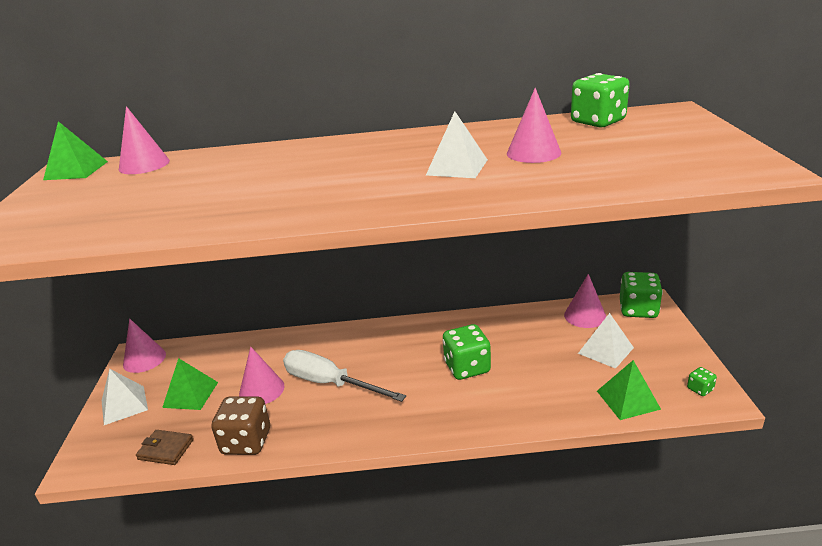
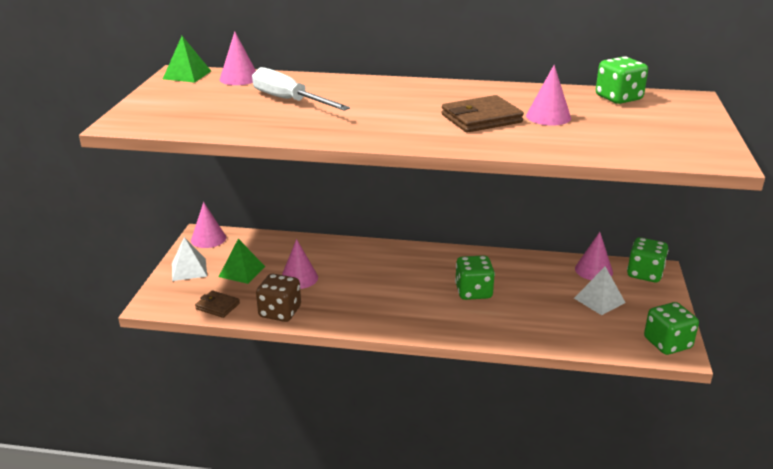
camera: 10 degrees right, 0 degrees up
white screwdriver [283,350,406,402] -> white screwdriver moved to [252,67,350,111]
white pyramid [426,111,488,178] -> brown wallet [441,95,524,133]
green pyramid [597,360,661,420] -> none
green dice [687,367,717,396] -> green dice [644,302,699,355], size x2.15

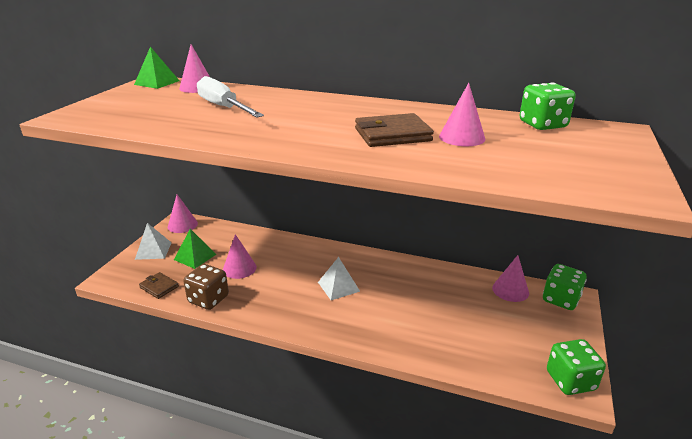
camera: 10 degrees right, 0 degrees up
green dice [455,256,495,300] -> none
white pyramid [574,267,626,315] -> white pyramid moved to [318,257,360,300]

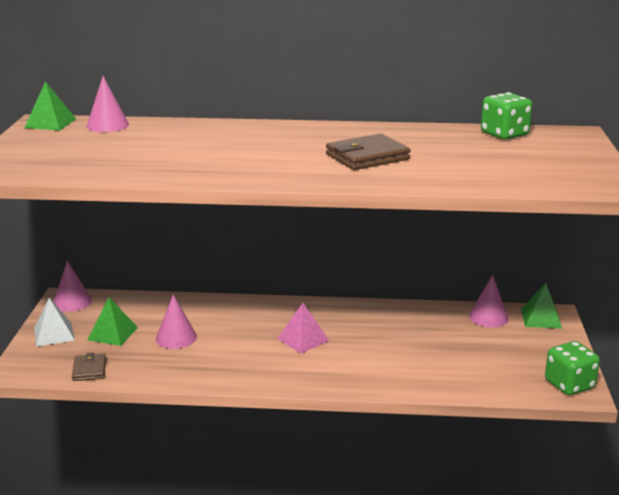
camera: 15 degrees left, 5 degrees down
brown wallet [139,272,179,299] -> brown wallet turned 60 degrees clockwise [72,353,106,381]
brown dice [183,264,229,310] -> none
white screwdriver [197,76,264,118] -> none
white pyramid [318,257,360,300] -> pink pyramid [277,303,329,354]
pink cone [439,83,485,146] -> none
green dice [543,264,587,310] -> green pyramid [521,283,562,329]

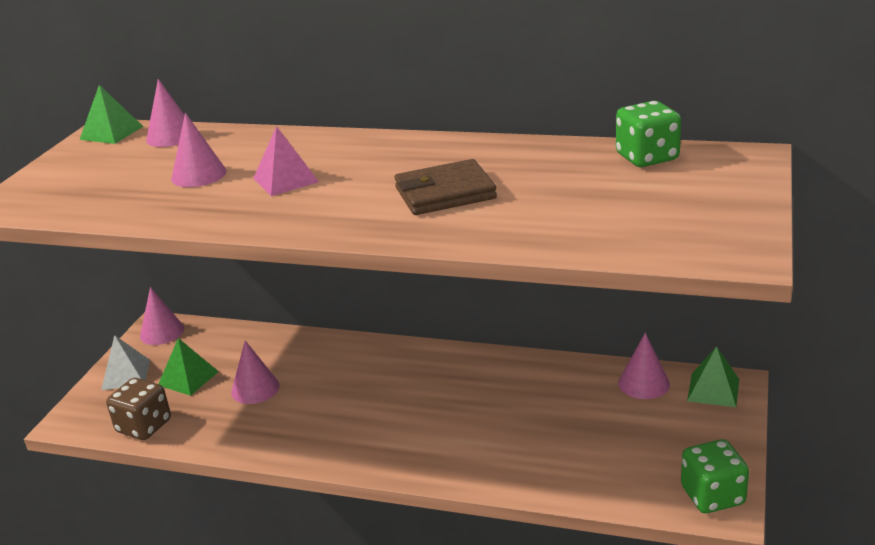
camera: 15 degrees right, 5 degrees up
brown wallet [72,353,106,381] -> brown dice [106,378,171,440]
pink pyramid [277,303,329,354] -> pink pyramid moved to [253,126,319,196]
none -> pink cone [171,113,226,187]

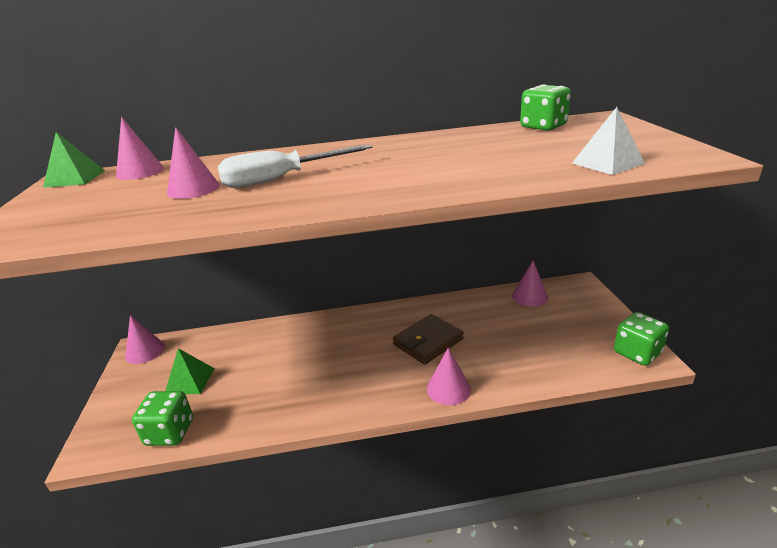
camera: 25 degrees left, 0 degrees up
white pyramid [101,335,150,390] -> white pyramid moved to [572,107,645,175]
brown dice [106,378,171,440] -> green dice [132,391,193,446]
pink cone [231,341,280,404] -> pink cone moved to [427,348,471,405]
pink pyramid [253,126,319,196] -> white screwdriver [218,145,372,188]
brown wallet [394,159,497,215] -> brown wallet moved to [393,314,464,365]
green pyramid [687,346,739,407] -> none

